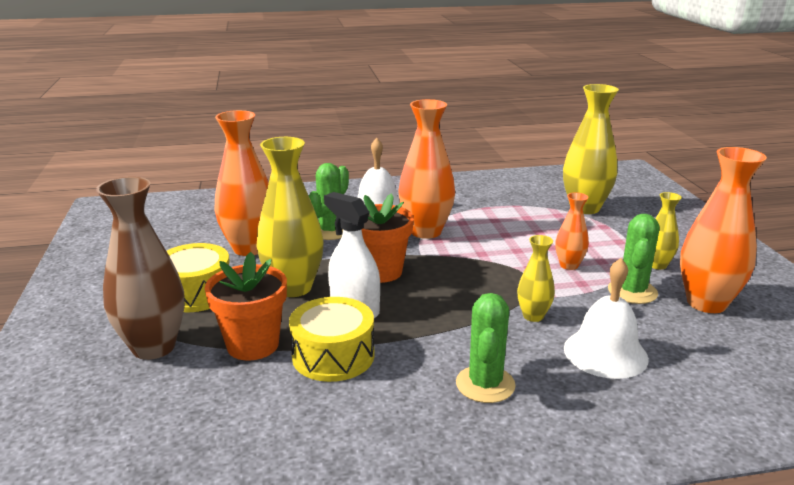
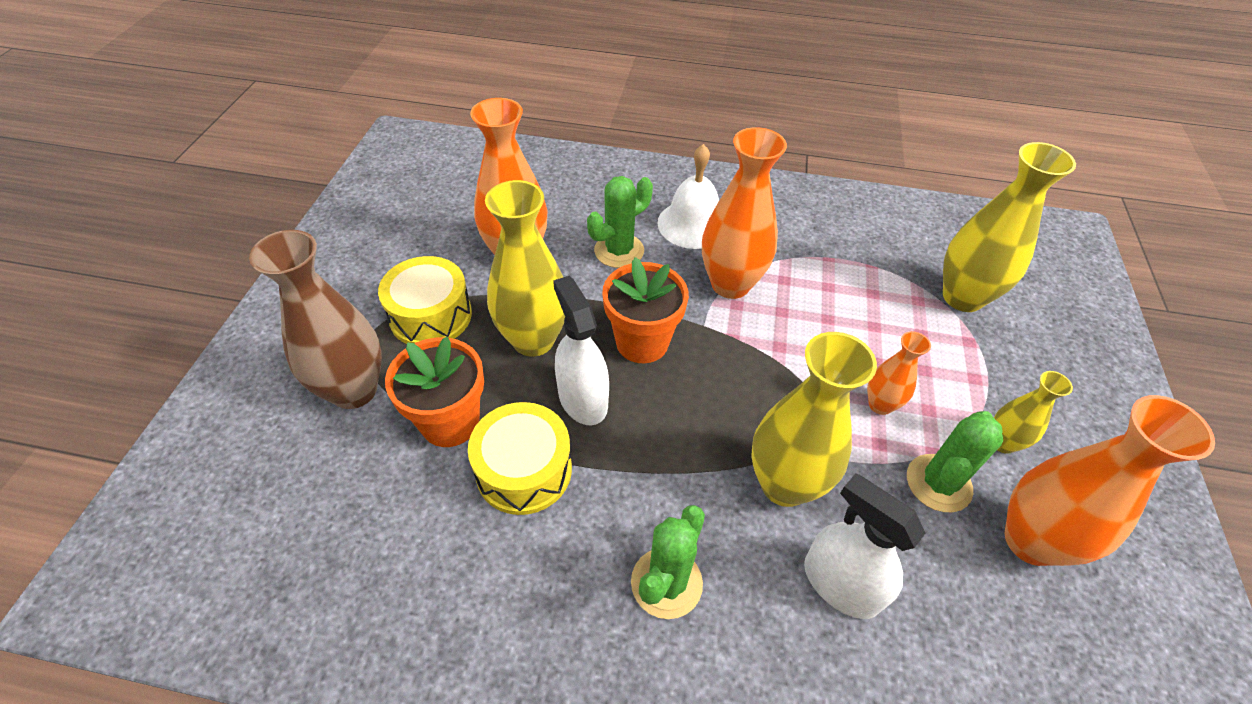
camera: 20 degrees right, 25 degrees up
yellow vase [517,235,555,322] -> yellow vase [751,332,877,507], size x1.90
white bell [564,258,649,379] -> white spray bottle [804,473,925,619]

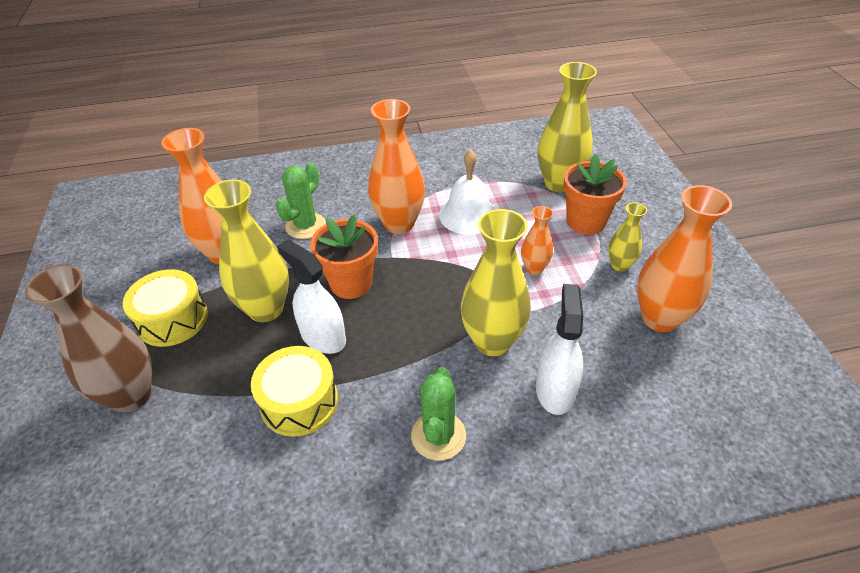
camera: 20 degrees left, 5 degrees down
orange flower pot [385,337,484,447] -> orange flower pot moved to [563,153,627,235]
white bell [657,144,719,249] -> white bell moved to [439,149,496,235]
white spray bottle [804,473,925,619] -> white spray bottle turned 75 degrees clockwise [536,284,584,415]
green cactus [907,411,1003,512] -> none

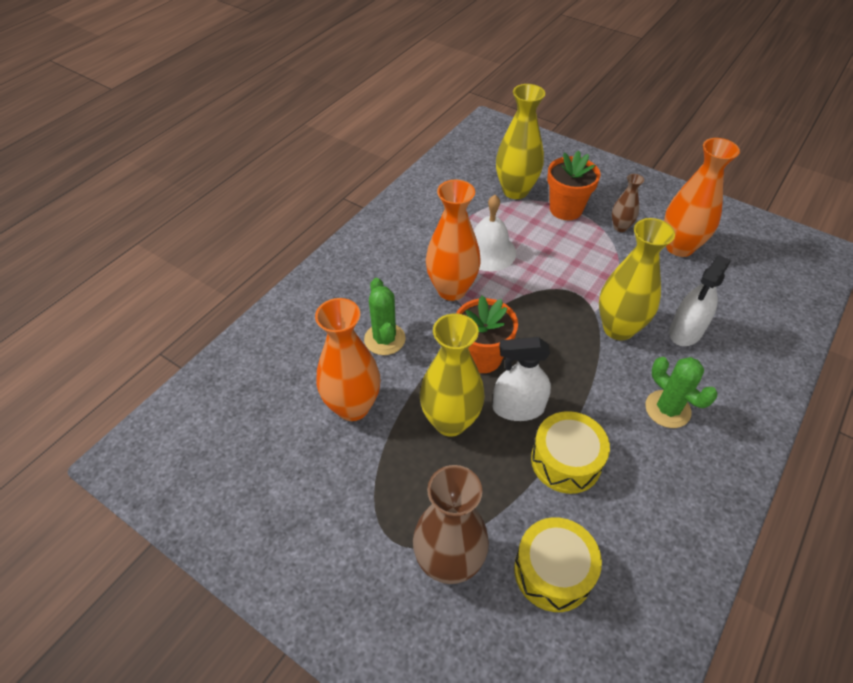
camera: 45 degrees left, 5 degrees up
yellow drum [123,269,208,347] -> yellow drum moved to [514,517,602,612]
orange vase [521,206,553,275] -> none
white spray bottle [536,284,584,415] -> white spray bottle turned 105 degrees counterclockwise [669,255,731,346]
yellow vase [608,202,647,272] -> brown vase [612,174,644,232]

